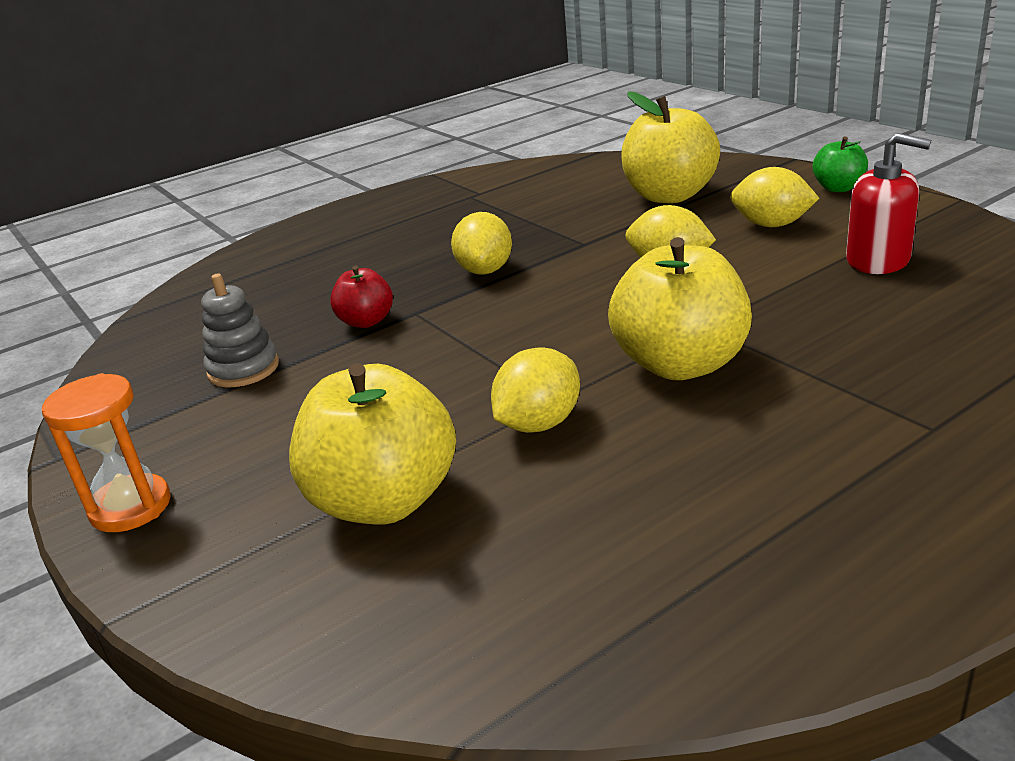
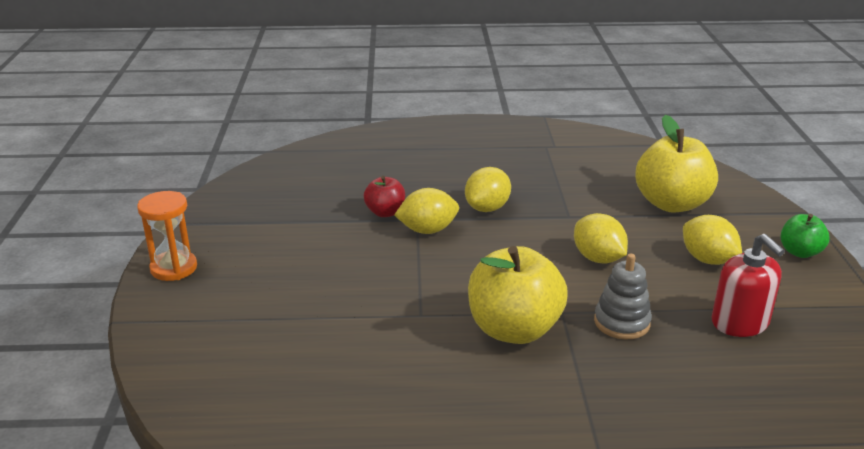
camera: 30 degrees right, 0 degrees up
grey stacking toy [201,273,279,387] -> grey stacking toy moved to [594,254,652,340]
yellow apple [289,363,456,525] -> none
yellow lemon [491,347,580,433] -> yellow lemon moved to [394,188,459,234]

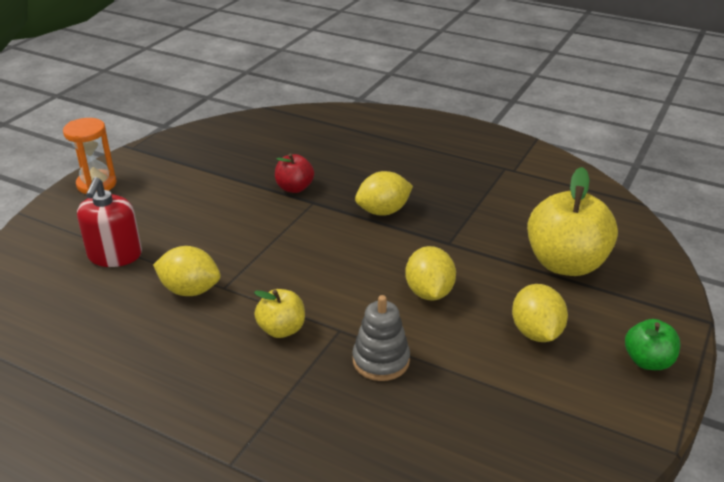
camera: 30 degrees right, 5 degrees up
yellow lemon [394,188,459,234] -> yellow lemon moved to [153,246,221,296]
yellow apple [468,246,568,344] -> yellow apple [254,289,305,338], size x0.52
red soap dispenser [712,234,785,337] -> red soap dispenser moved to [77,177,142,267]

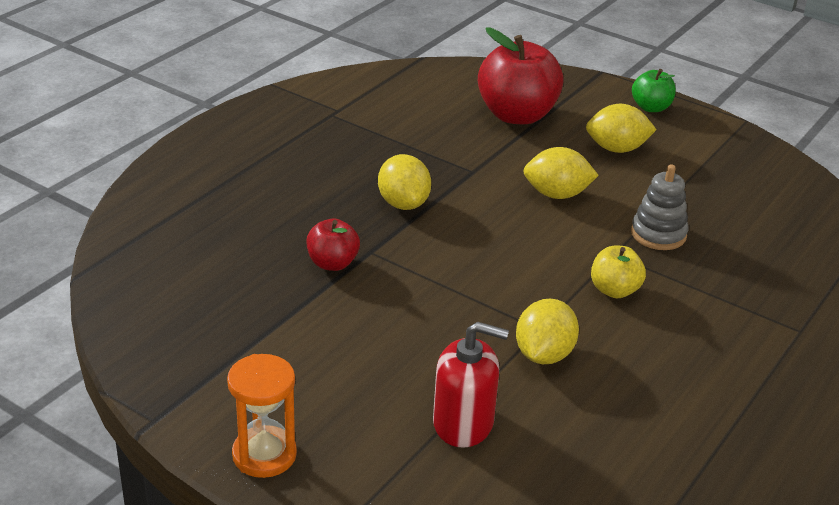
camera: 85 degrees left, 0 degrees up
yellow apple [527,167,618,276] -> red apple [478,27,564,124]

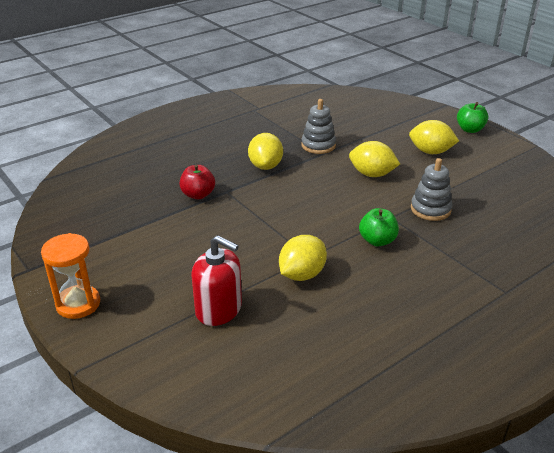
camera: 20 degrees right, 0 degrees up
red apple [478,27,564,124] -> none
yellow apple [591,246,646,298] -> green apple [359,208,399,247]
none -> grey stacking toy [301,99,336,154]

